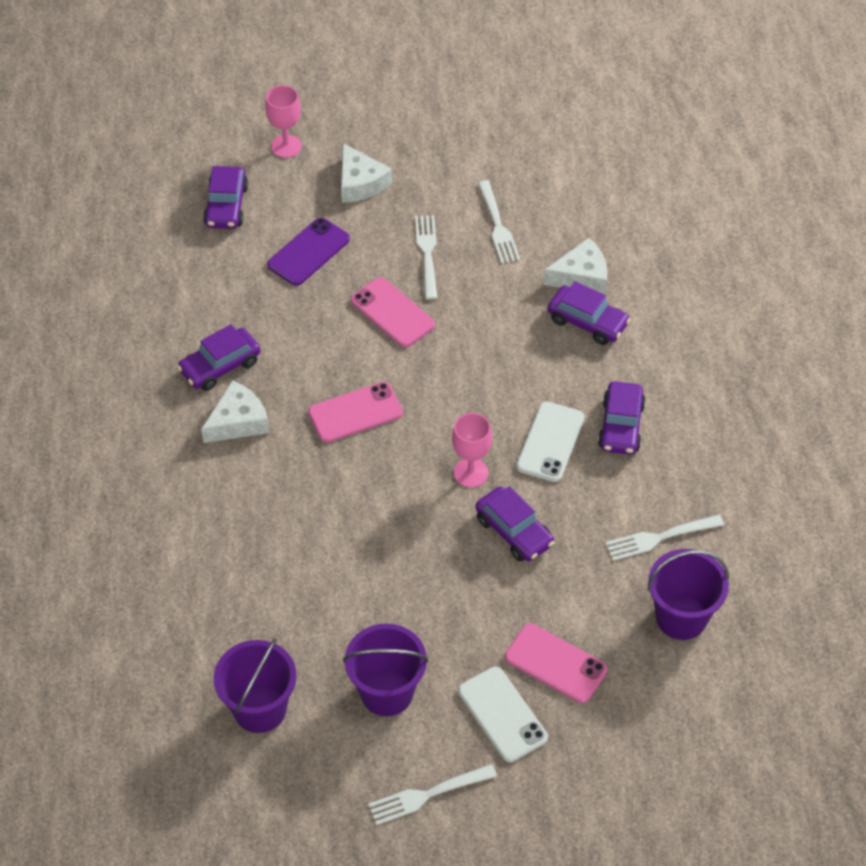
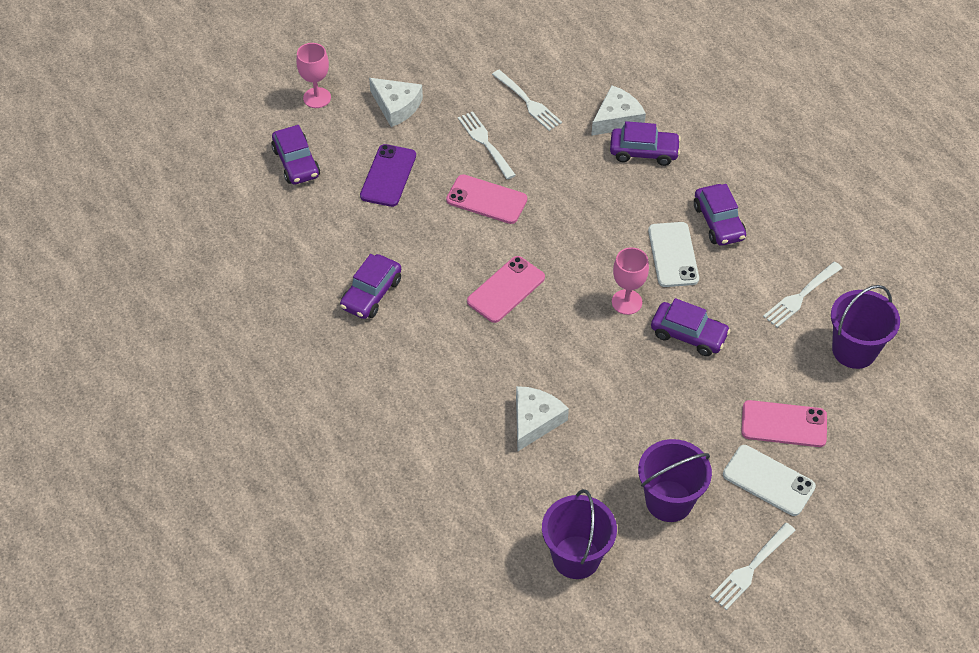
camera: 25 degrees left, 0 degrees up
white cheese [201,380,270,443] -> white cheese moved to [516,386,569,451]

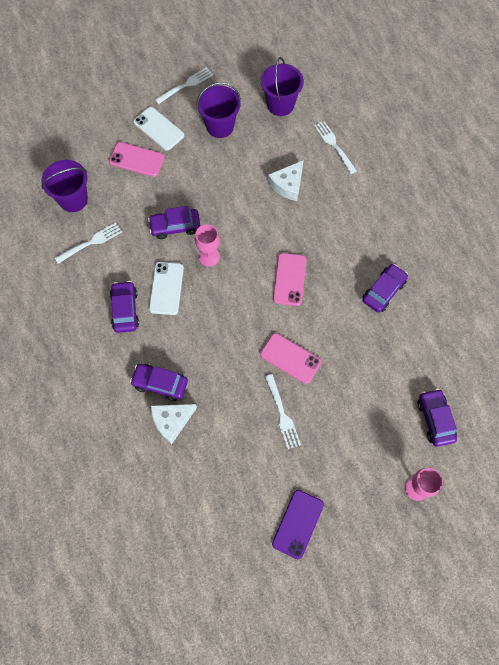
camera: 170 degrees left, 15 degrees up
purple phone [360,144,416,207] -> purple phone moved to [272,490,324,559]
white cheese [369,78,423,127] -> none
pink phone [467,256,545,323] -> pink phone turned 45 degrees counterclockwise [273,253,307,306]
white fork [492,70,562,131] -> white fork moved to [314,121,357,174]
purple car [651,298,731,356] -> purple car turned 45 degrees counterclockwise [148,206,201,239]

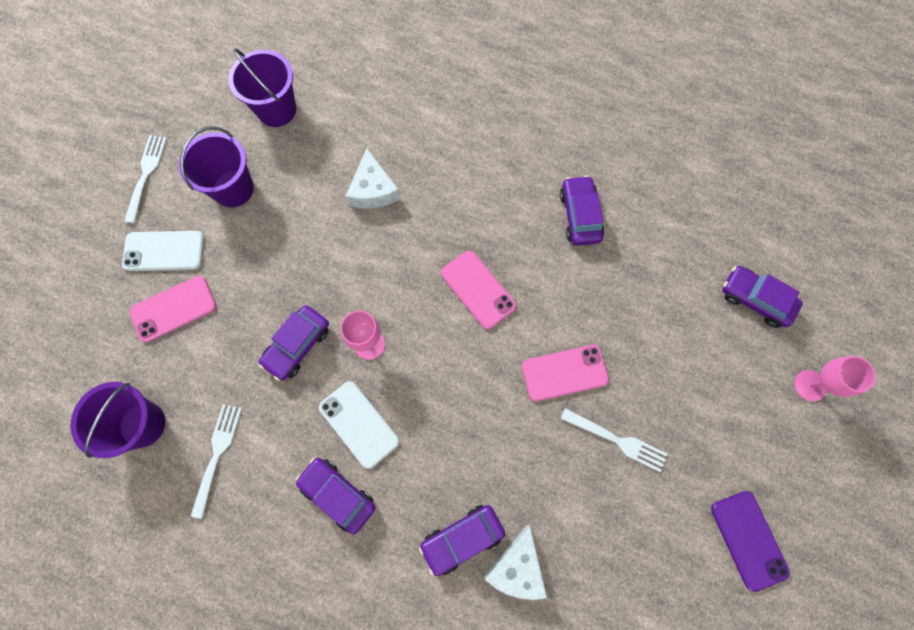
camera: 45 degrees left, 5 degrees up
white fork [314,121,357,174] -> none

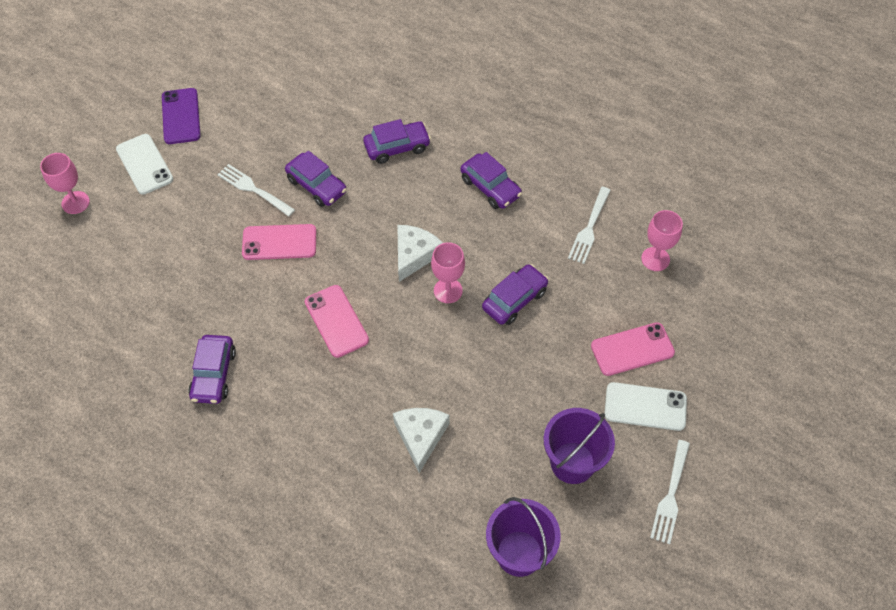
camera: 170 degrees left, 15 degrees down
purple bucket [71,382,165,458] -> pink goblet [641,210,683,271]
white phone [319,381,399,469] -> white phone moved to [116,134,173,194]
white cheese [484,524,547,600] -> white cheese moved to [397,225,443,282]
purple car [722,266,803,328] -> purple car moved to [285,151,347,207]

